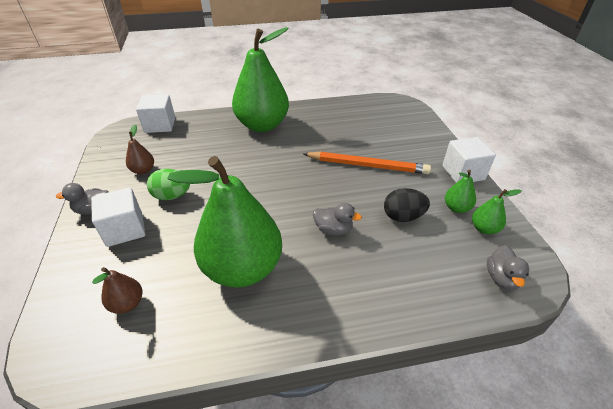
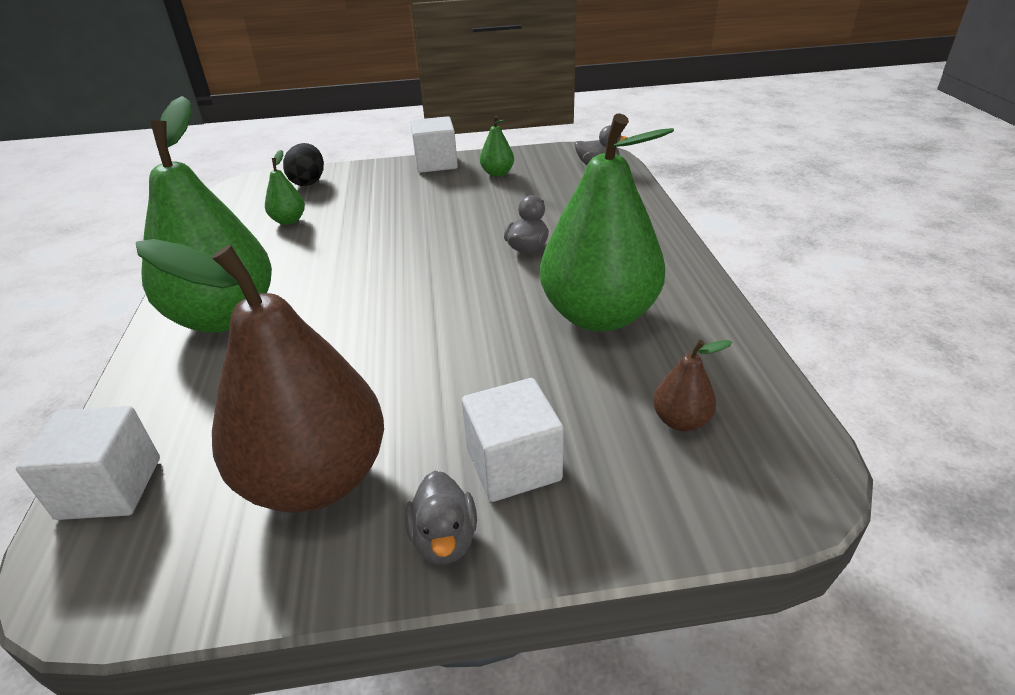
camera: 85 degrees left, 5 degrees down
brown pear [126,125,154,175] -> brown pear [136,239,384,513], size x2.42
green egg [147,169,190,200] -> none
orange pencil [303,152,431,174] -> none
black egg [384,188,430,222] -> black egg moved to [283,143,324,186]
green pear [472,189,522,235] -> green pear moved to [265,150,305,225]

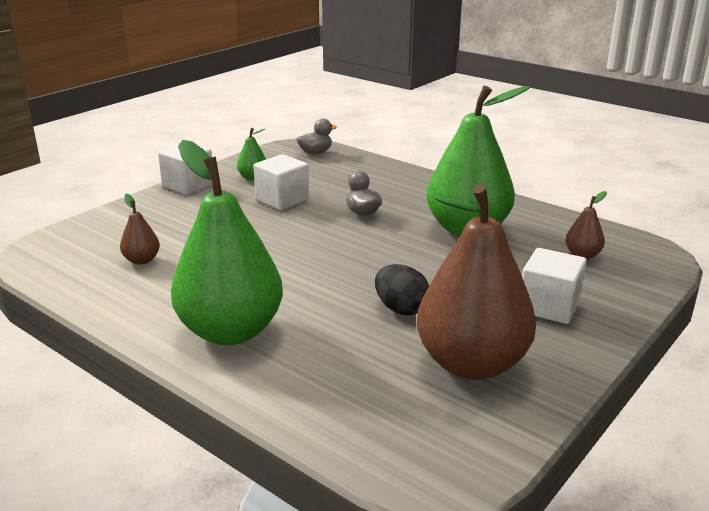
camera: 45 degrees left, 10 degrees down
white cube [16,406,160,520] -> white cube moved to [254,154,309,210]
green pear [265,150,305,225] -> brown pear [120,193,160,265]
black egg [283,143,324,186] -> black egg moved to [375,264,429,315]
grey duck [405,471,477,564] -> none

